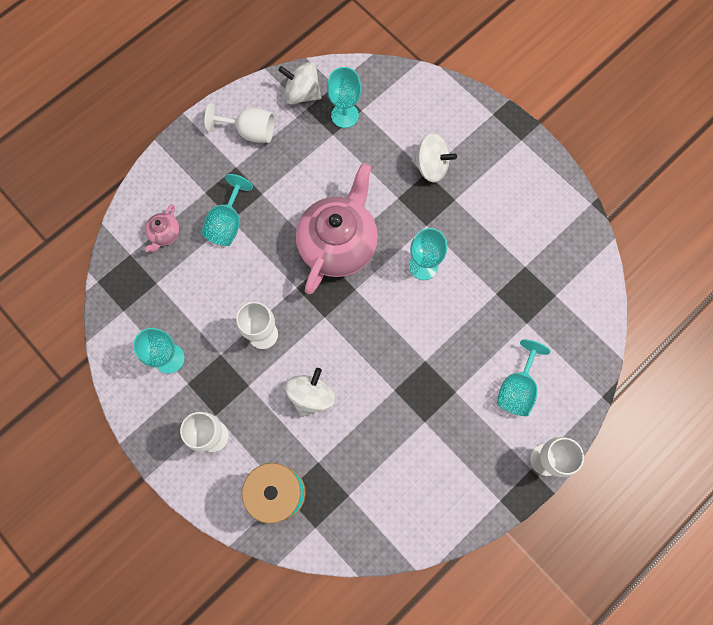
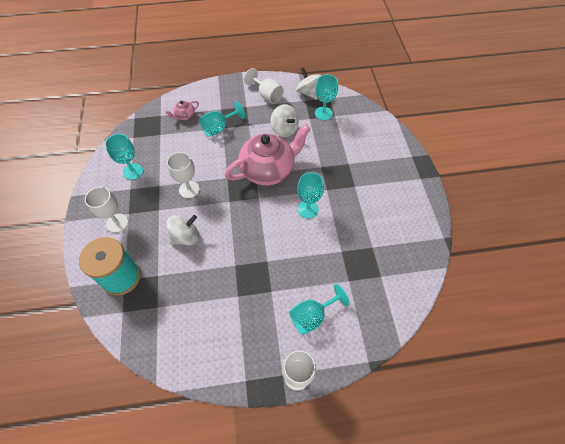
camera: 35 degrees right, 15 degrees down
white spinning top [411,133,457,183] -> white spinning top moved to [271,104,299,137]

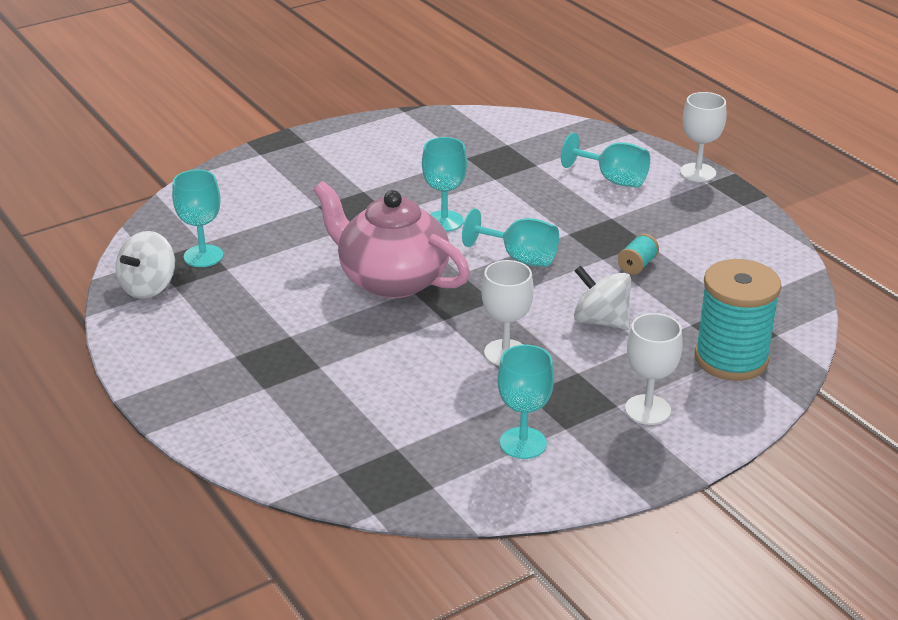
camera: 115 degrees left, 25 degrees down
pink teapot [165,101,199,120] -> none
turquoise goblet [199,101,245,137] -> turquoise goblet moved to [462,209,559,267]
white goblet [244,68,284,104] -> none
white spinning top [271,104,299,137] -> none
none -> turquoise spool [618,233,659,275]

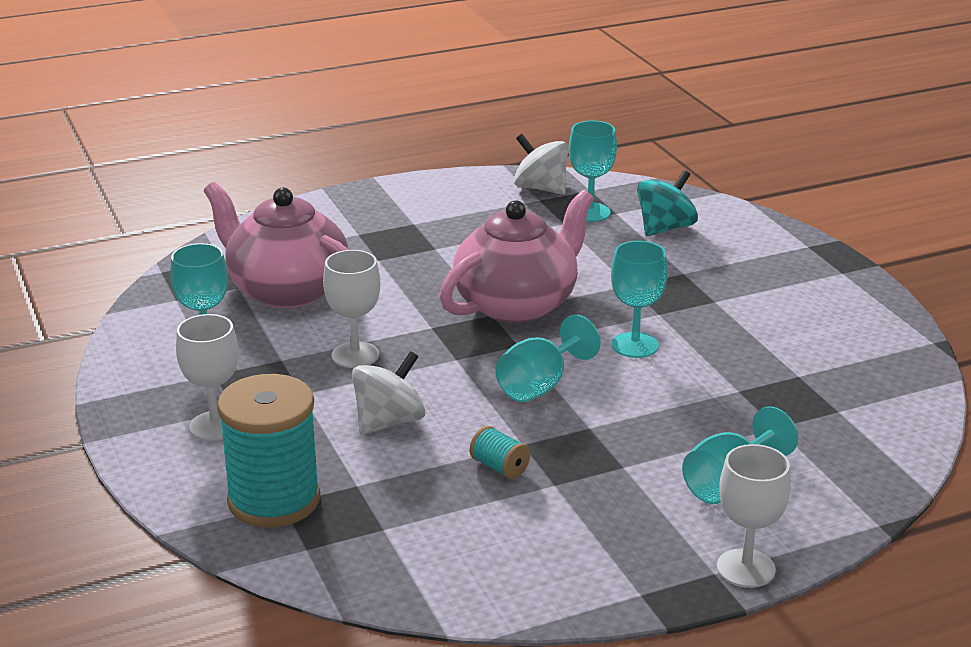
camera: 100 degrees right, 5 degrees down
none -> pink teapot [204,182,349,308]
none -> turquoise spinning top [637,170,698,236]

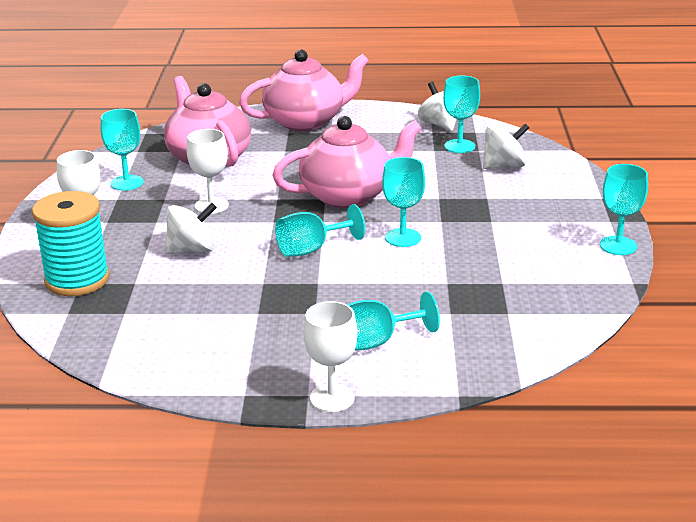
camera: 25 degrees right, 0 degrees up
turquoise spool [470,426,530,479] -> none
turquoise spinning top [637,170,698,236] -> white spinning top [483,124,529,169]
none -> pink teapot [239,49,369,131]
none -> turquoise goblet [600,164,648,255]

